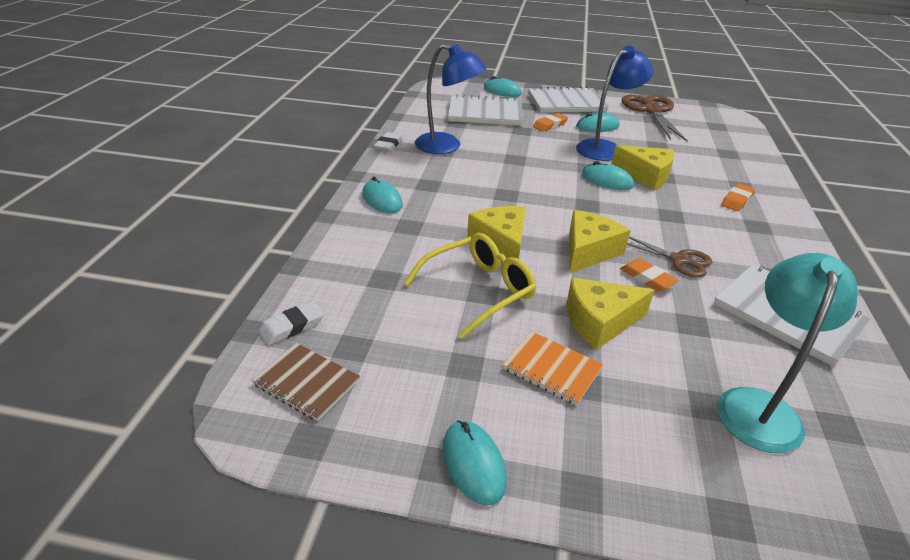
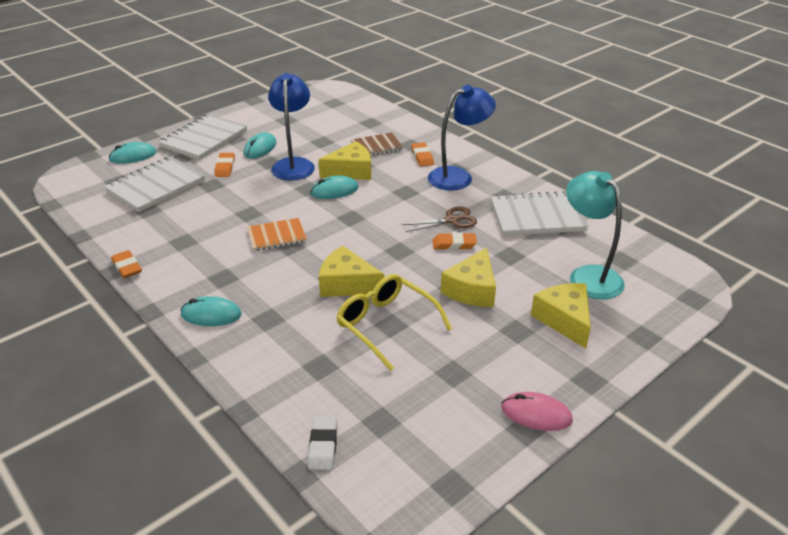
camera: 50 degrees left, 0 degrees up
brown notebook [252,343,360,421] -> brown notebook moved to [351,133,403,156]
white eraser [374,132,403,152] -> orange eraser [111,250,142,278]
yellow glasses [403,233,536,339] -> yellow glasses turned 45 degrees counterclockwise [336,274,452,371]
blue lamp [415,44,486,154] -> blue lamp moved to [428,85,496,191]
turquoise mouse [443,420,507,506] -> pink mouse [501,392,573,431]
orange notebook [503,331,603,406] -> orange notebook moved to [247,218,307,251]
yellow cheese [569,210,631,273] -> yellow cheese moved to [531,283,591,349]
brown scissors [621,95,688,142] -> none

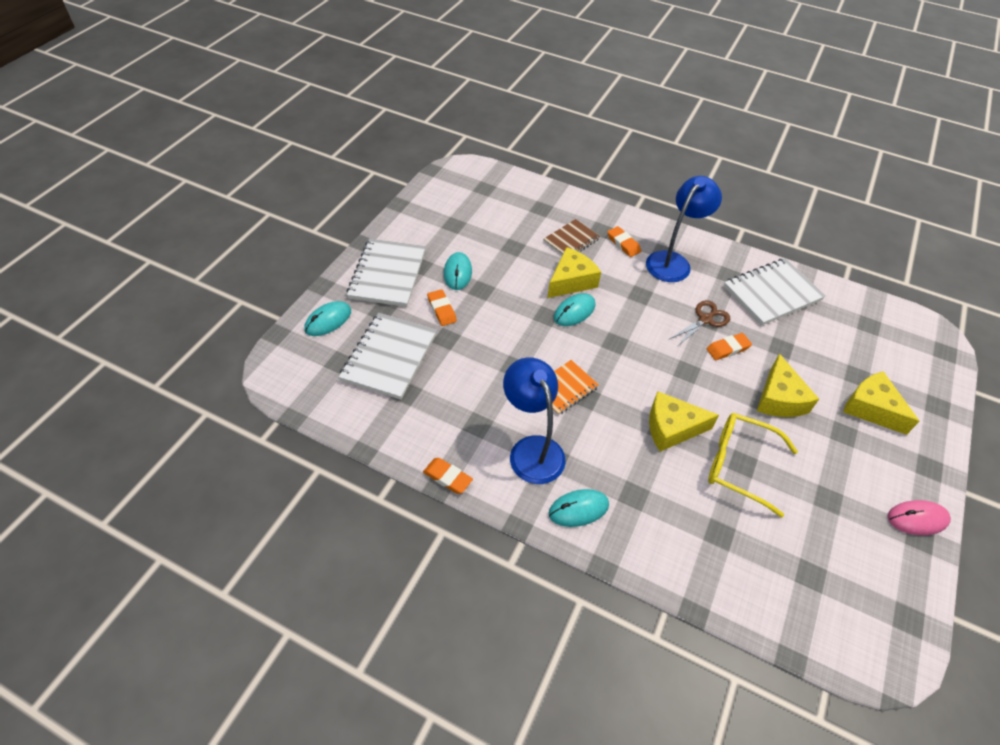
camera: 25 degrees left, 15 degrees up
blue lamp [268,73,315,181] -> blue lamp moved to [503,357,566,484]
white eraser [308,416,337,470] -> none
turquoise lamp [566,171,625,300] -> none

